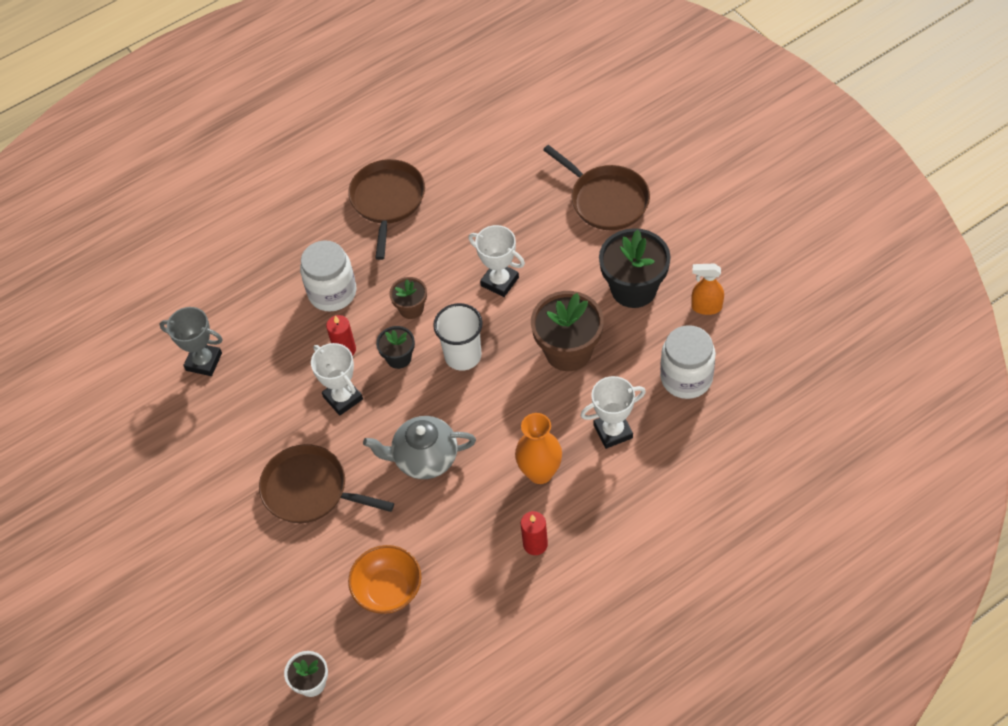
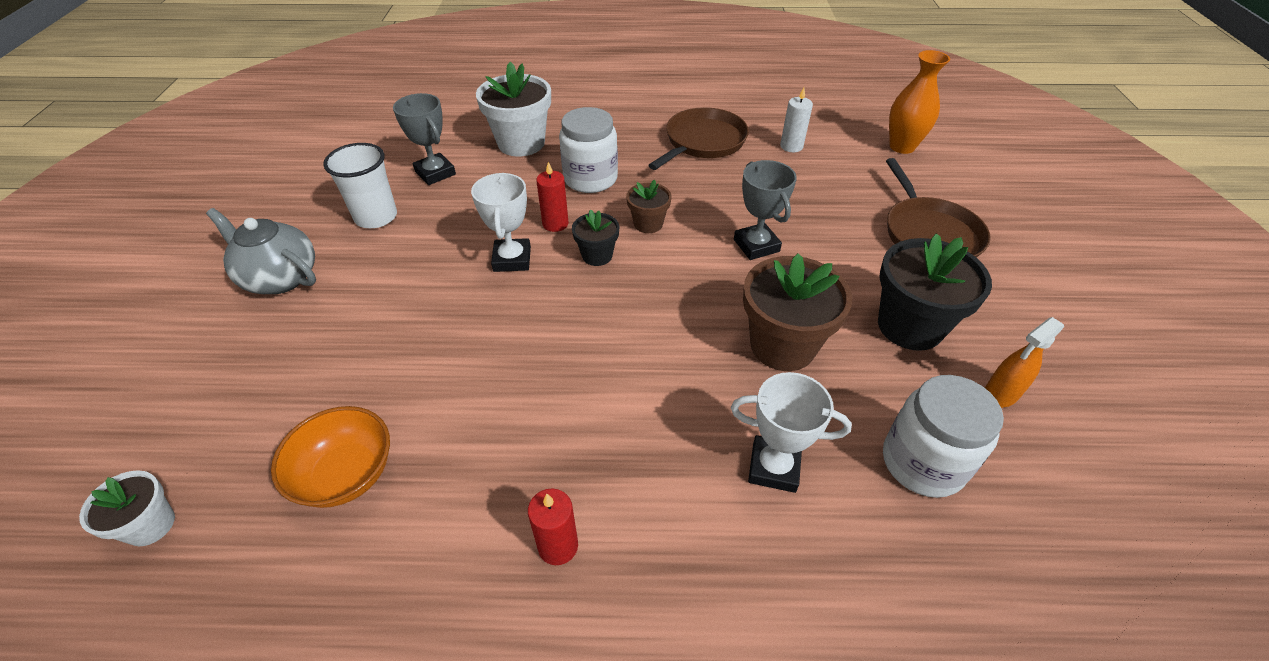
camera: 30 degrees right, 10 degrees down
brown pan [259,444,394,523] -> none
grey teapot [363,416,476,479] -> grey teapot moved to [206,208,316,294]
white cup [433,303,483,371] -> white cup moved to [323,143,397,228]
white trophy [468,225,525,297] -> grey trophy [734,160,797,260]
orange vase [515,413,562,484] -> orange vase moved to [889,50,950,154]
orange spray bottle [691,264,724,315] -> orange spray bottle turned 75 degrees counterclockwise [985,317,1064,408]
none -> white flower pot [476,62,551,157]
none -> white candle [780,88,813,152]

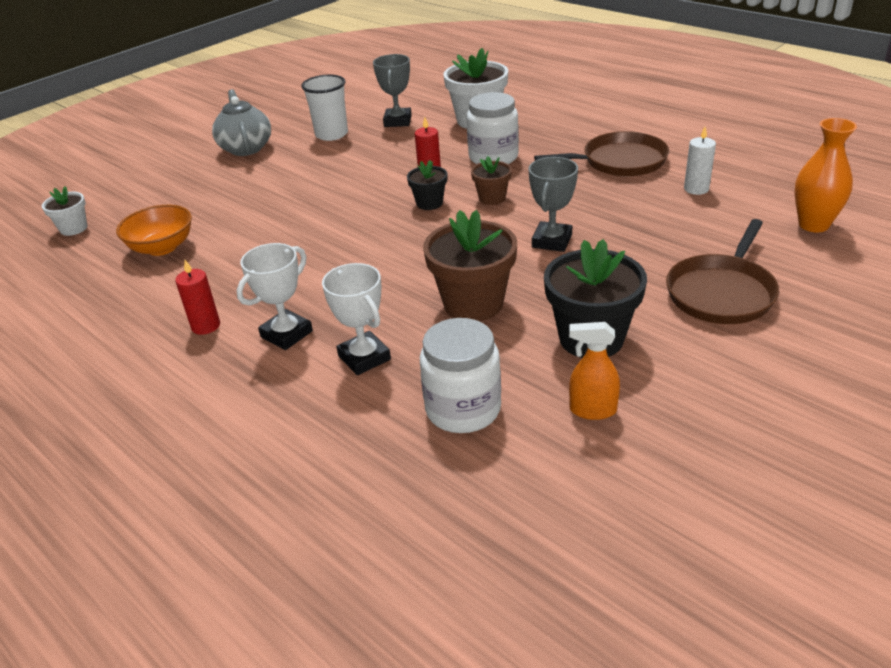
camera: 45 degrees right, 10 degrees down
white trophy [471,173,531,272] -> white trophy moved to [237,243,313,350]

